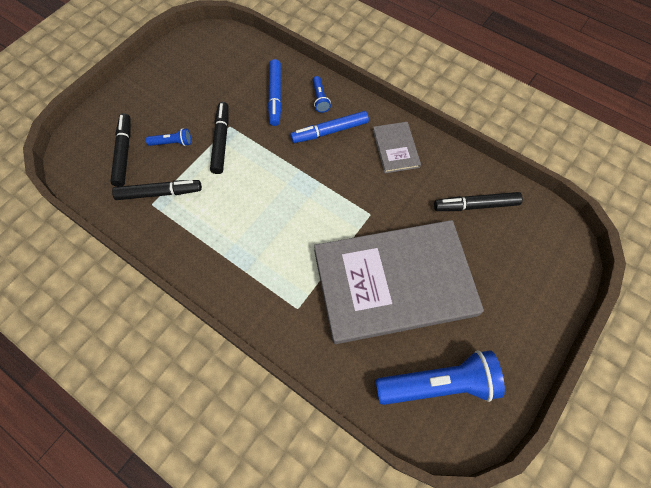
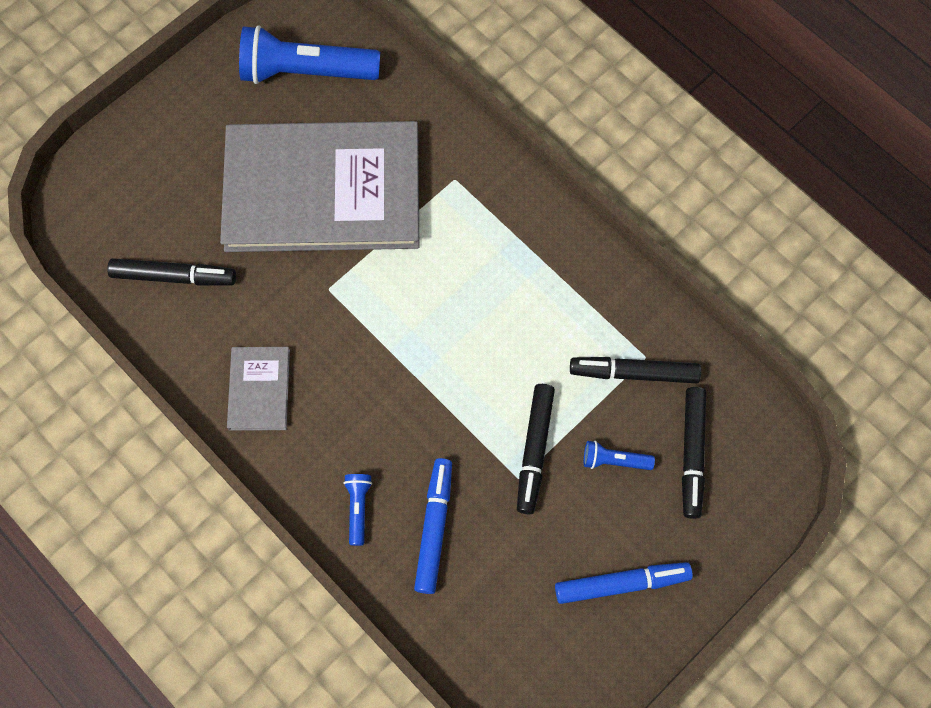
camera: 170 degrees left, 5 degrees up
blue marker [290,111,369,143] -> blue marker moved to [555,562,693,604]

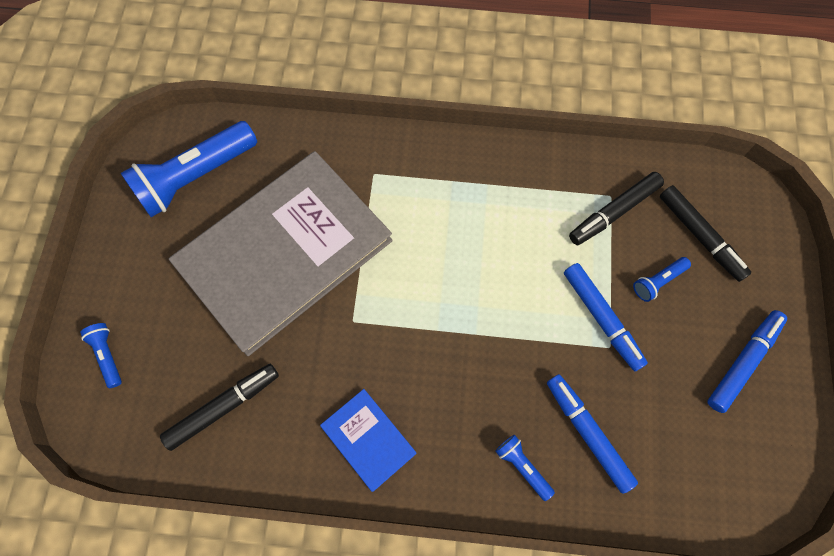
camera: 40 degrees left, 0 degrees up
grey book [227,347,290,431] -> blue book [320,389,417,492]
black marker [517,384,555,514] -> blue marker [564,263,648,371]
none -> blue flashlight [80,323,122,388]

